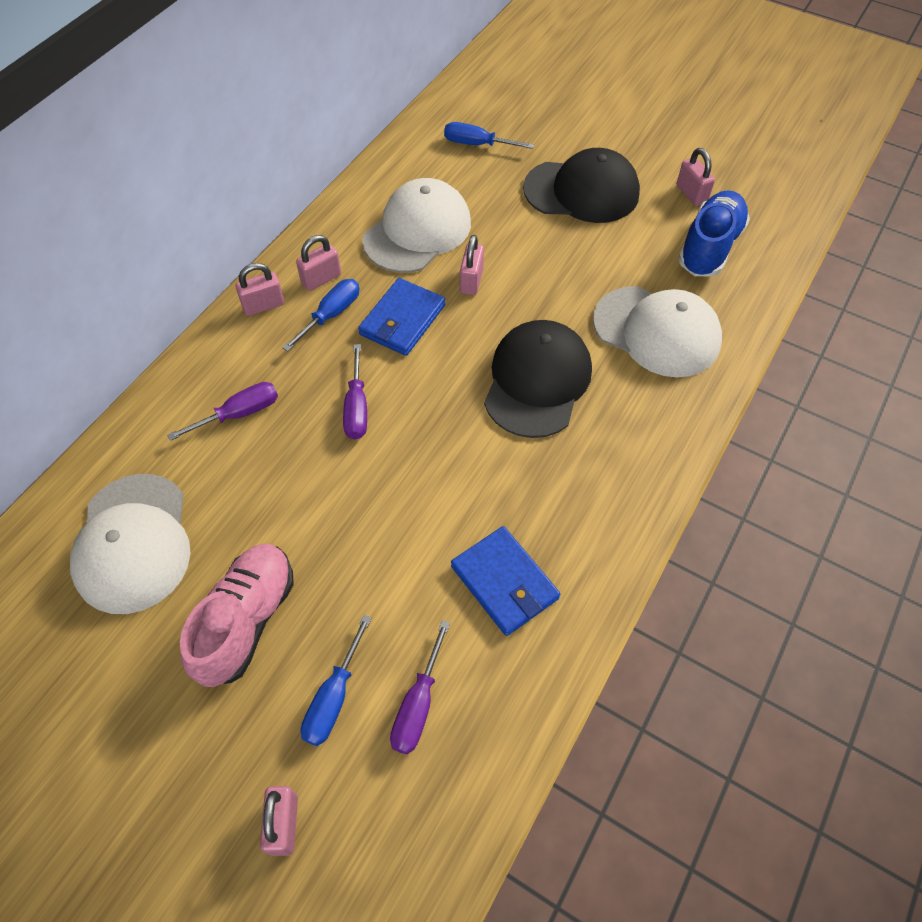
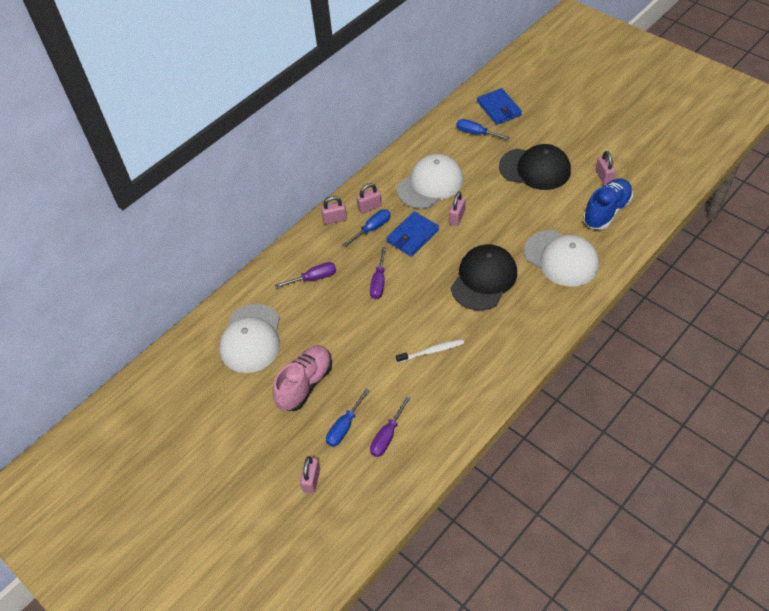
camera: 15 degrees right, 5 degrees down
blue wallet [451,526,560,636] -> blue wallet moved to [477,88,522,125]
none -> white toothbrush [396,339,464,363]

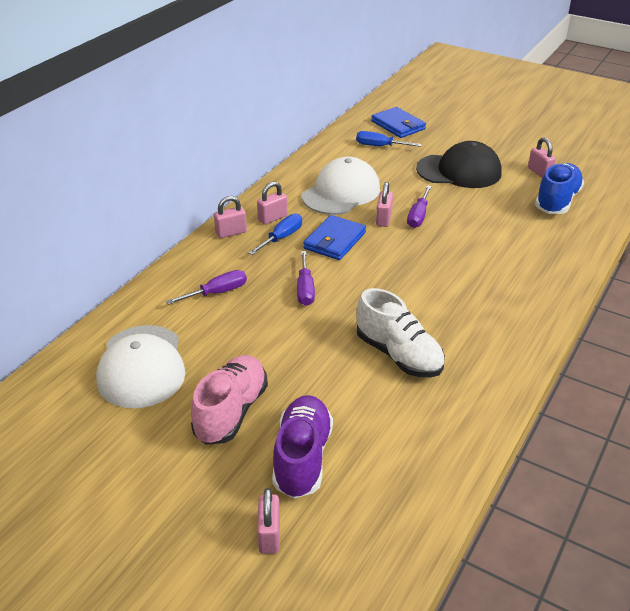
camera: 15 degrees left, 15 degrees down
blue screwdriver [326,388,370,447] -> purple shoe [272,395,333,499]
purple screwdriver [370,396,410,457] -> purple screwdriver moved to [407,185,432,228]
white toothbrush [396,339,464,363] -> white shoe [356,288,445,377]
black cap [451,244,517,310] -> none
white cap [524,230,599,287] -> none

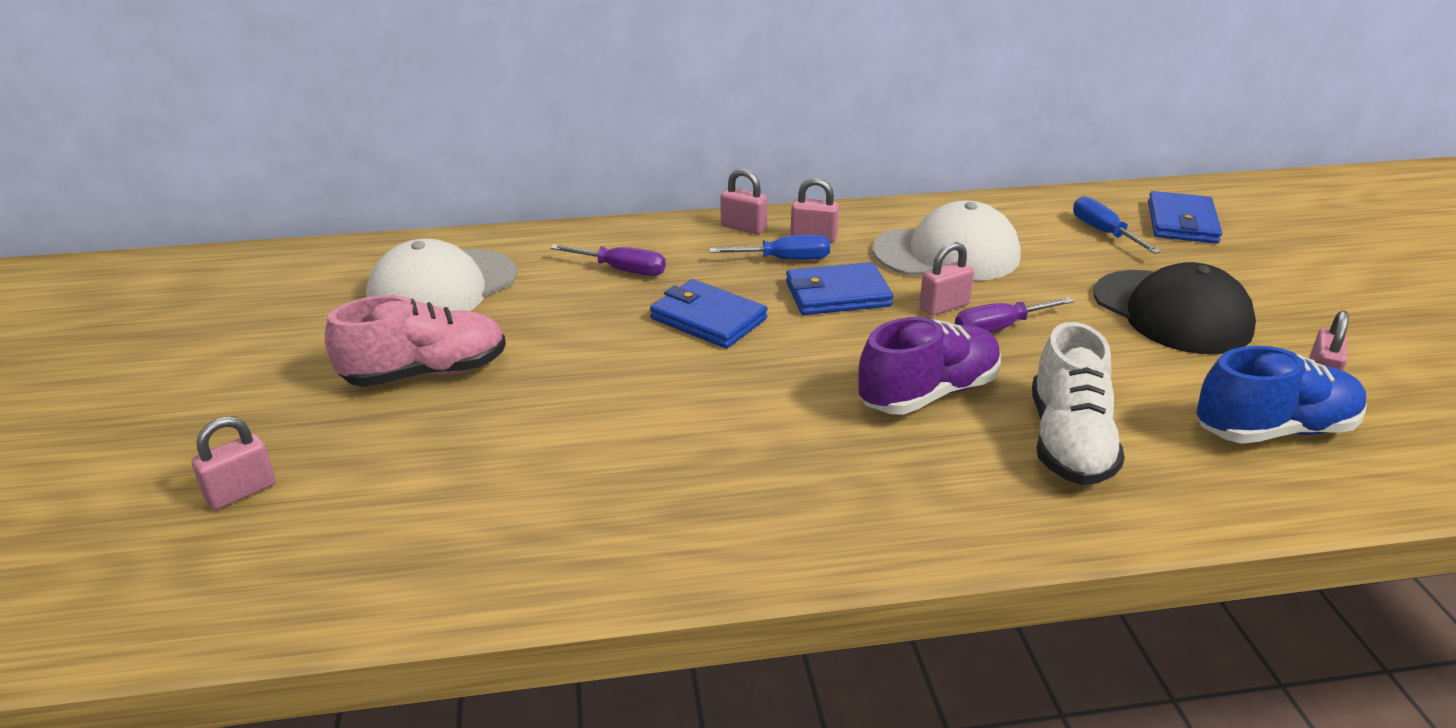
camera: 50 degrees right, 5 degrees down
purple shoe [272,395,333,499] -> purple shoe moved to [858,317,1001,415]
purple screwdriver [297,251,315,306] -> blue wallet [650,279,768,349]
white shoe [356,288,445,377] -> white shoe moved to [1032,322,1125,485]

